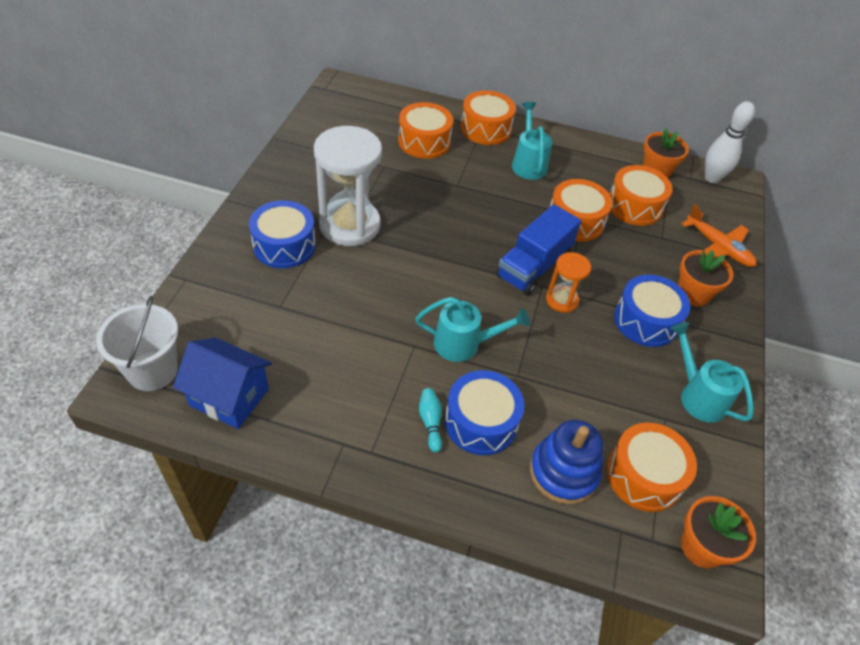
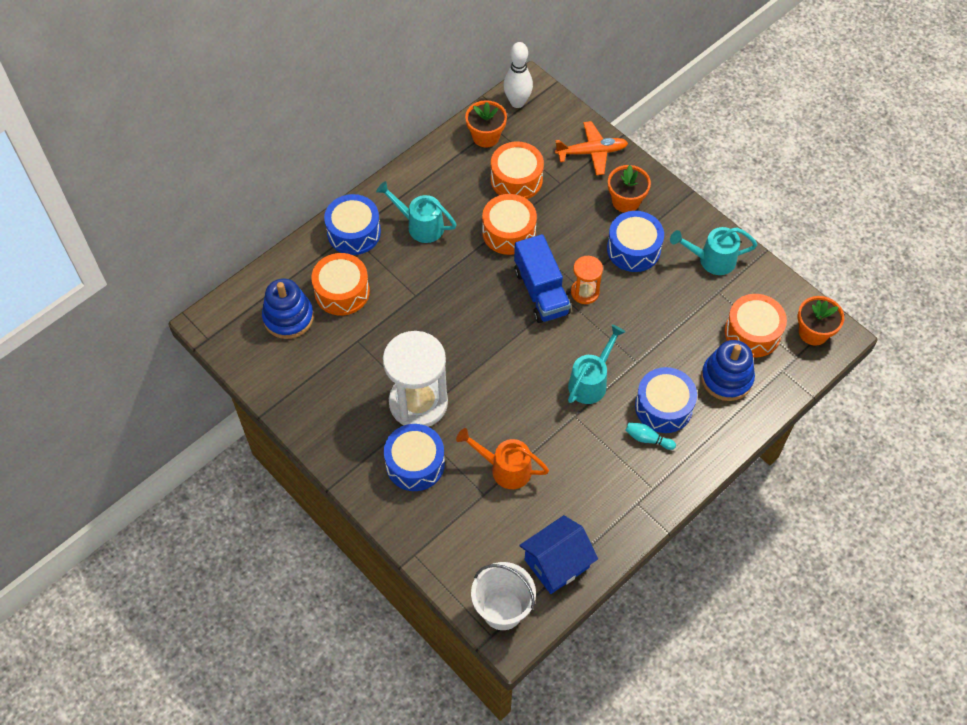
camera: 55 degrees left, 10 degrees up
orange drum [461,91,516,145] -> blue drum [324,194,381,255]
none -> blue stacking toy [262,278,314,339]
none -> orange watering can [456,428,549,489]

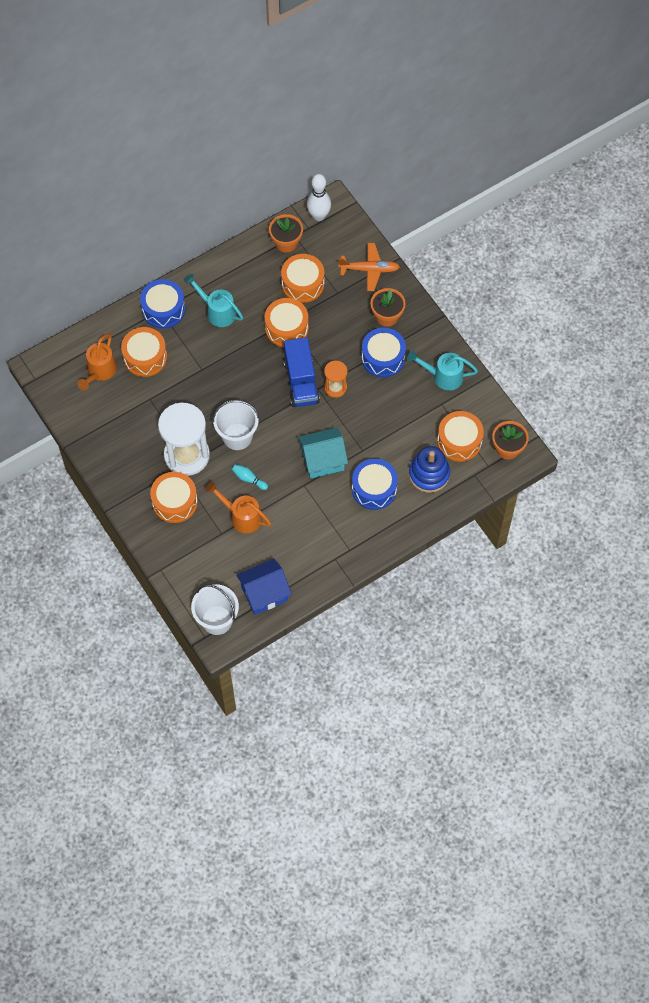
camera: 10 degrees right, 5 degrees up
blue stacking toy [262,278,314,339] -> orange watering can [78,334,117,390]
blue drum [384,424,445,491] -> orange drum [150,472,198,523]
turquoise watering can [568,325,625,404] -> turquoise house [298,428,348,479]
turquoise bowling pin [625,423,676,450] -> turquoise bowling pin moved to [232,464,268,490]
none -> white bucket [212,400,259,450]

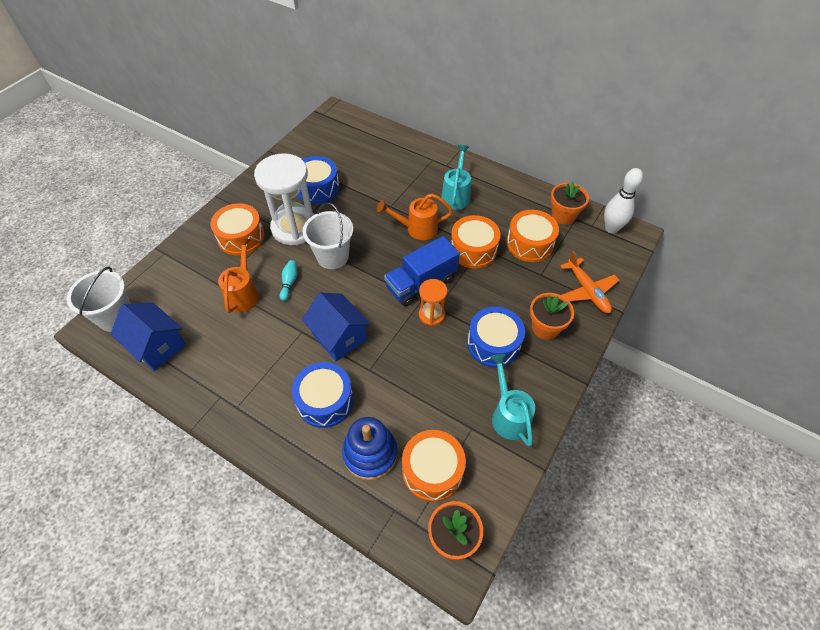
camera: 65 degrees right, 10 degrees down
orange watering can [78,334,117,390] -> orange watering can moved to [377,194,453,240]
orange drum [121,327,167,377] -> none
blue drum [140,279,185,329] -> blue drum moved to [298,156,340,204]
turquoise house [298,428,348,479] -> blue house [302,293,371,361]

